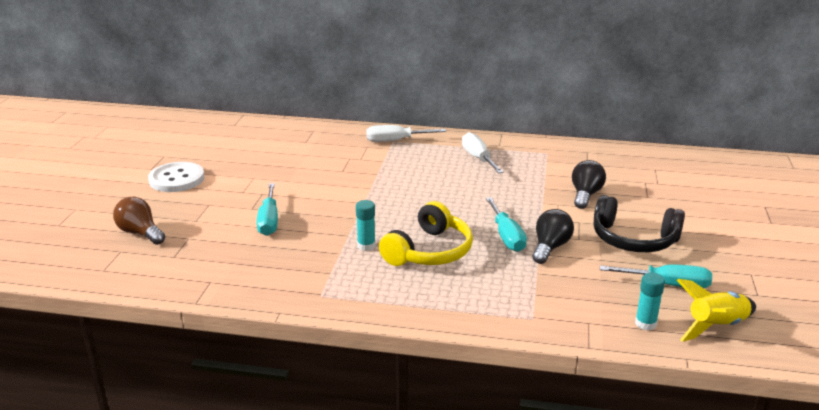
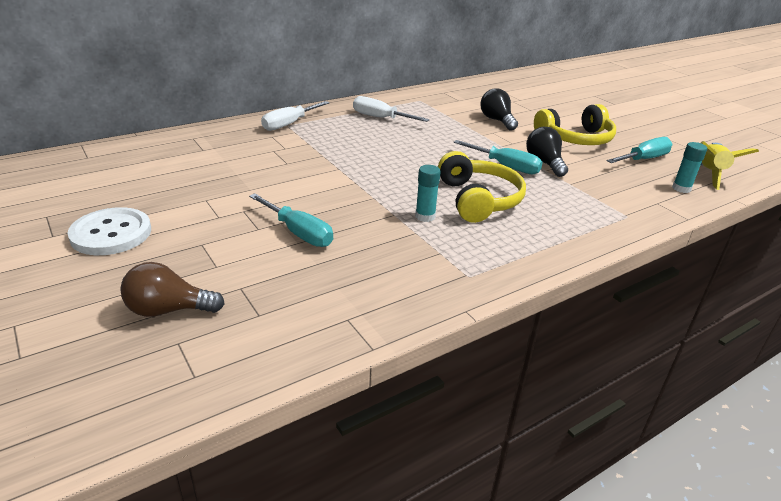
camera: 45 degrees left, 5 degrees up
black headphones [594,195,685,252] -> yellow headphones [534,104,616,145]

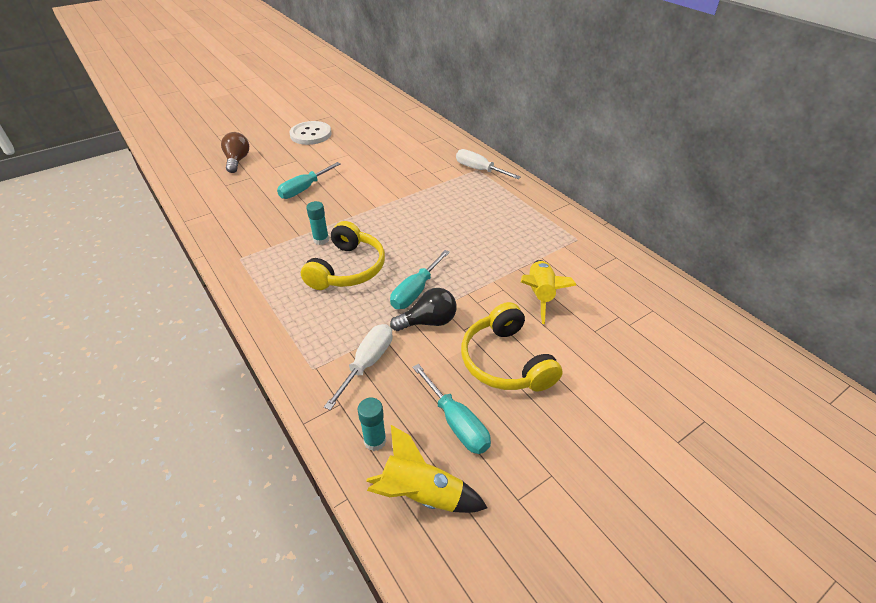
camera: 90 degrees right, 10 degrees up
white screwdriver [353,96,429,122] -> white screwdriver moved to [324,324,393,410]
yellow headphones [438,151,526,223] -> yellow headphones turned 60 degrees counterclockwise [301,221,385,290]
black light bulb [480,88,518,131] -> yellow rocket [521,260,576,324]

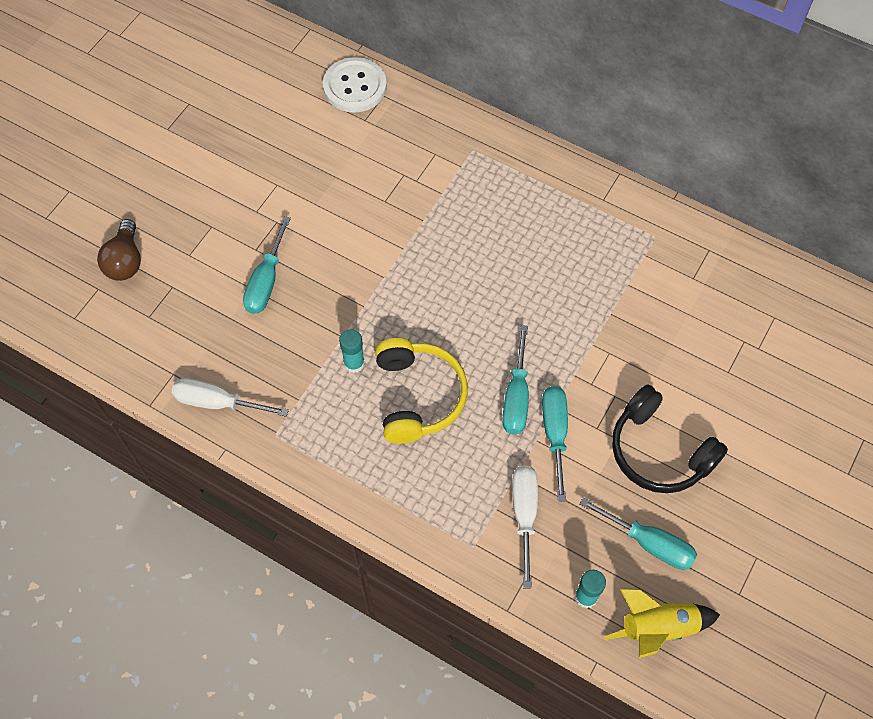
camera: 25 degrees left, 20 degrees up
brown light bulb [221,132,249,173] -> brown light bulb turned 150 degrees counterclockwise [97,219,141,281]
white button [289,121,332,145] -> white button moved to [323,57,387,113]
black light bulb [390,288,457,331] -> turquoise screwdriver [542,386,568,502]
white screwdriver [456,149,521,179] -> white screwdriver moved to [172,378,289,417]
yellow headphones [461,302,563,392] -> black headphones [612,384,728,493]
yellow rocket [521,260,576,324] -> none

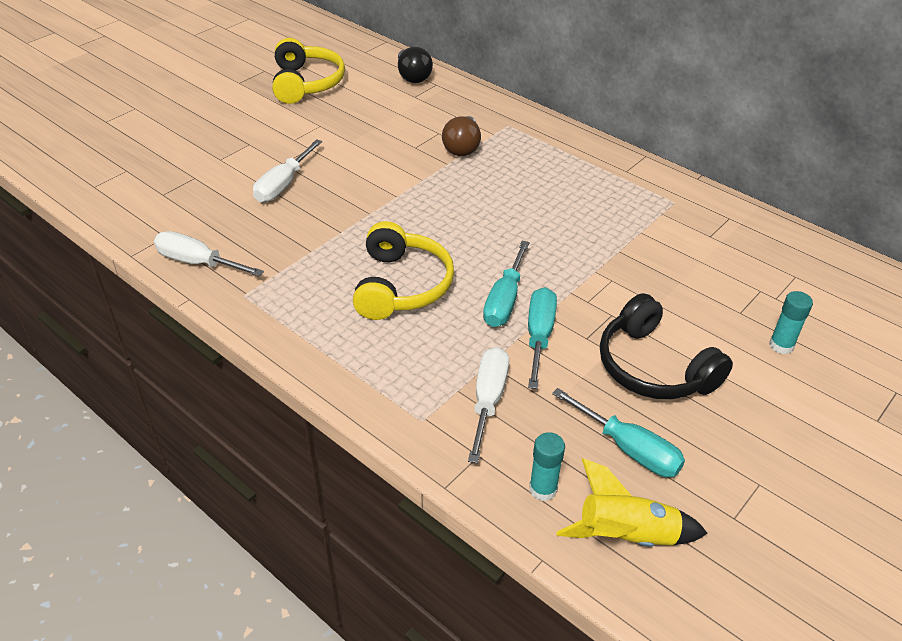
camera: 10 degrees right, 20 degrees down
brown light bulb [97,219,141,281] -> brown light bulb moved to [442,116,481,156]
turquoise screwdriver [243,216,291,314] -> white screwdriver [253,139,322,202]
white button [323,57,387,113] -> black light bulb [398,47,433,83]
turquoise glue stick [339,329,365,373] -> turquoise glue stick moved to [769,291,813,354]
none -> yellow headphones [272,38,345,104]

